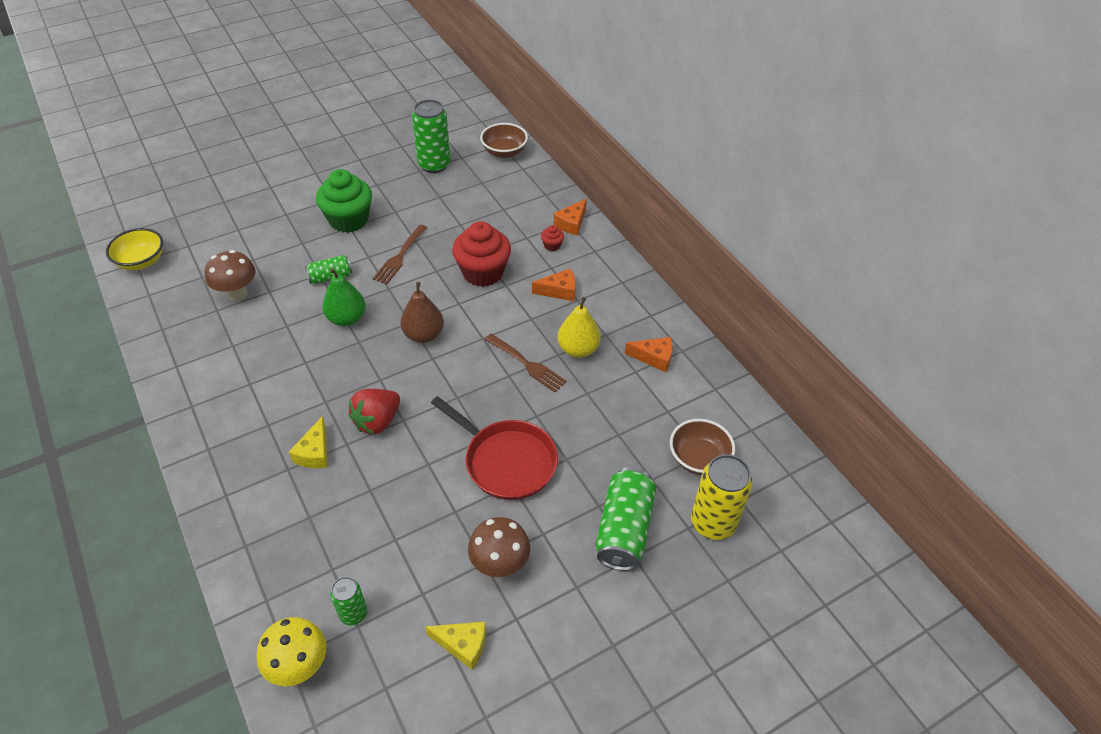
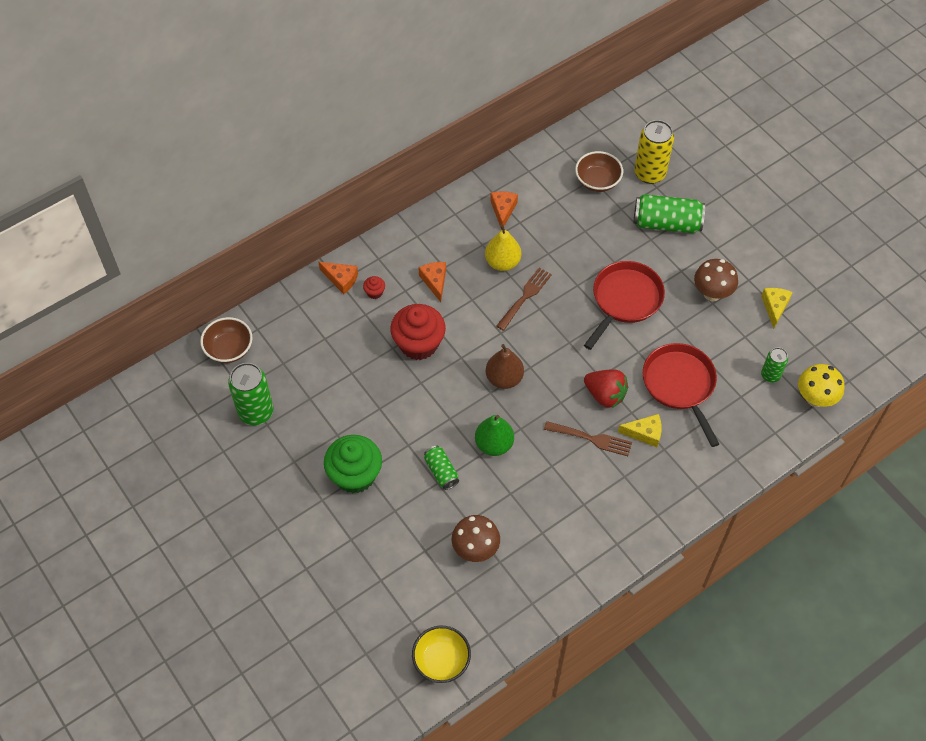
camera: 95 degrees left, 10 degrees up
brown fork [373,225,428,284] -> brown fork moved to [544,421,632,456]
none -> red pan [643,343,719,447]

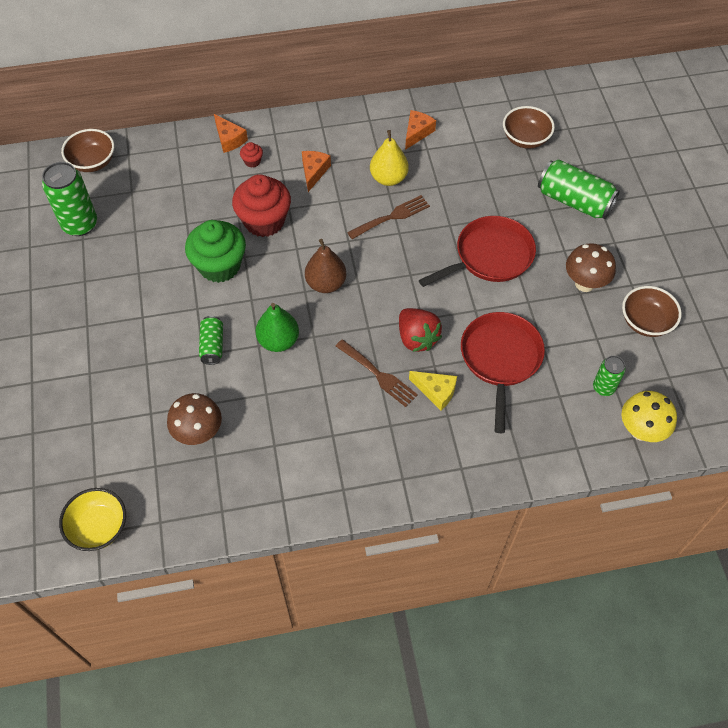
camera: 25 degrees right, 0 degrees up
green cupcake [324,435,382,493] -> green cupcake moved to [185,220,246,283]
yellow can [634,120,674,184] -> none
yellow cheese [761,288,793,329] -> brown bowl [622,286,682,337]

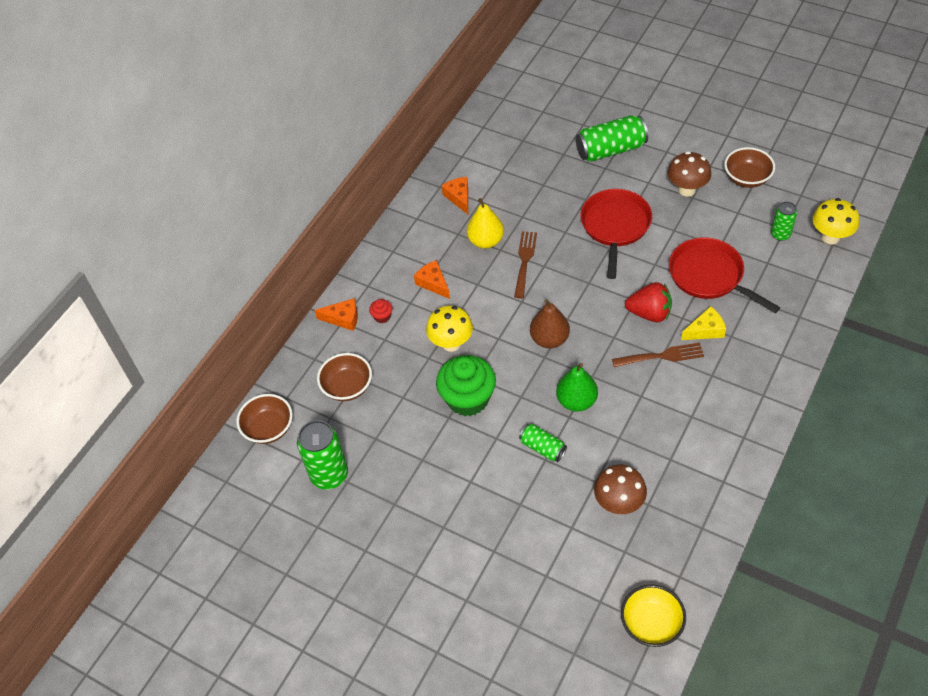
camera: 45 degrees left, 5 degrees down
red cupcake [232,174,291,237] -> yellow mushroom [426,306,473,352]
brown bowl [503,106,555,149] -> brown bowl moved to [317,353,372,401]

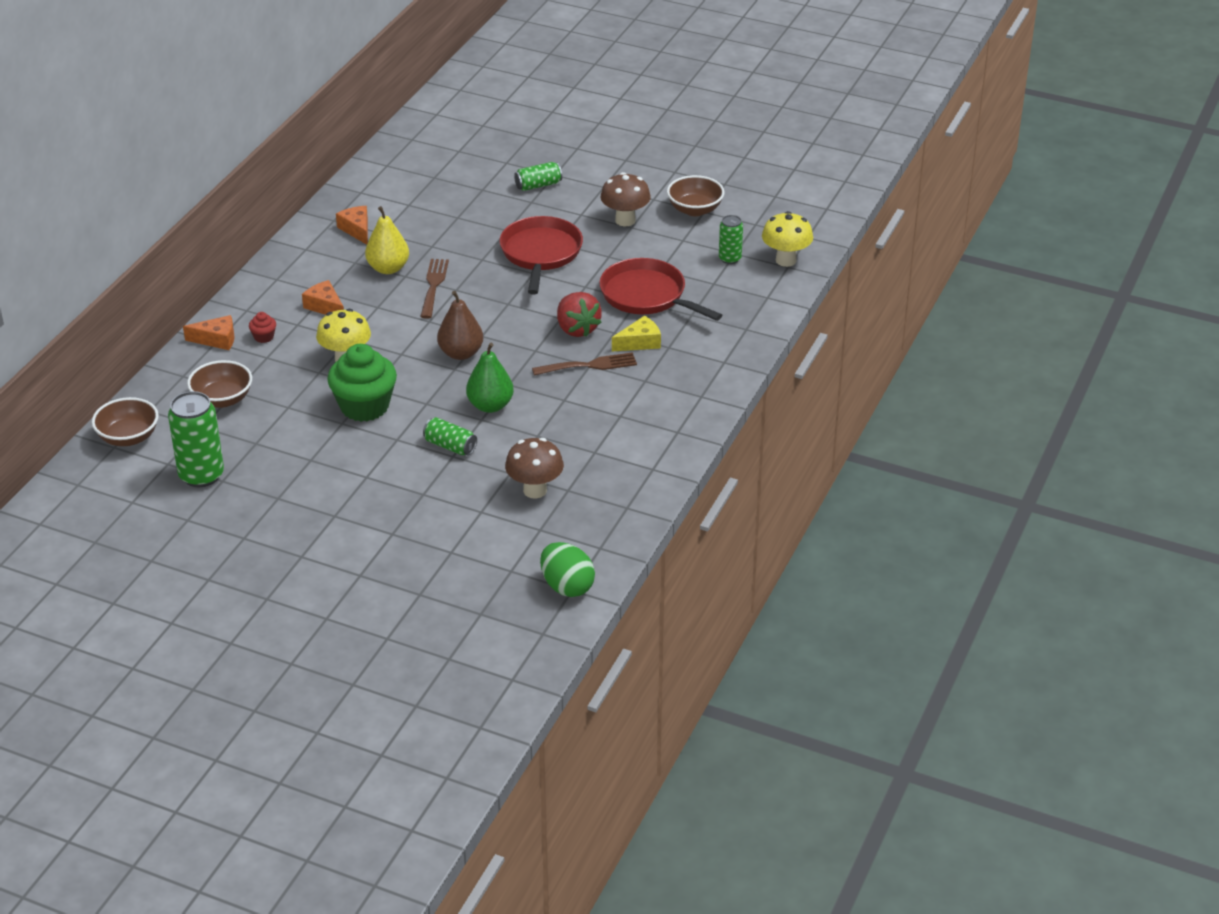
camera: 10 degrees left, 15 degrees down
green can [576,115,648,162] -> green can [514,162,562,191], size x0.57
yellow bowl [621,584,686,647] -> green egg [540,542,595,597]
red strawberry [625,282,672,322] -> red strawberry turned 60 degrees clockwise [557,292,602,337]

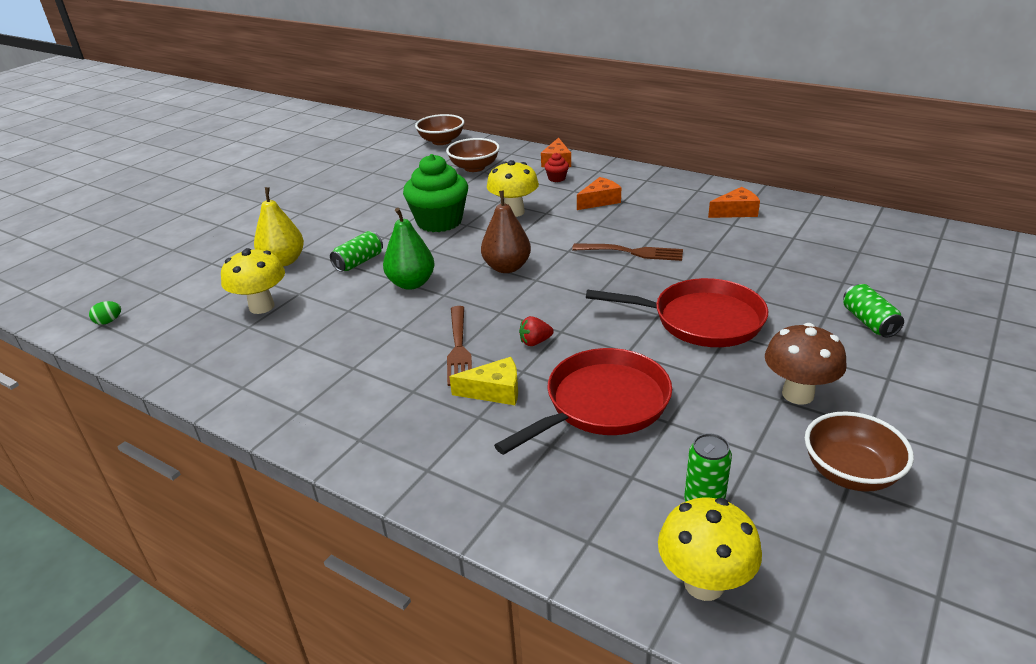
camera: 100 degrees right, 5 degrees down
green can [168,391,224,487] -> none
yellow pear [365,206,409,274] -> yellow pear moved to [254,187,304,266]
brown mushroom [505,438,564,498] -> yellow mushroom [221,248,285,314]
green egg [540,542,595,597] -> green egg [89,301,121,325], size x0.46
red strawberry [557,292,602,337] -> red strawberry [519,316,554,346], size x0.52
yellow cheese [612,316,661,352] -> yellow cheese turned 75 degrees counterclockwise [449,357,518,405]

